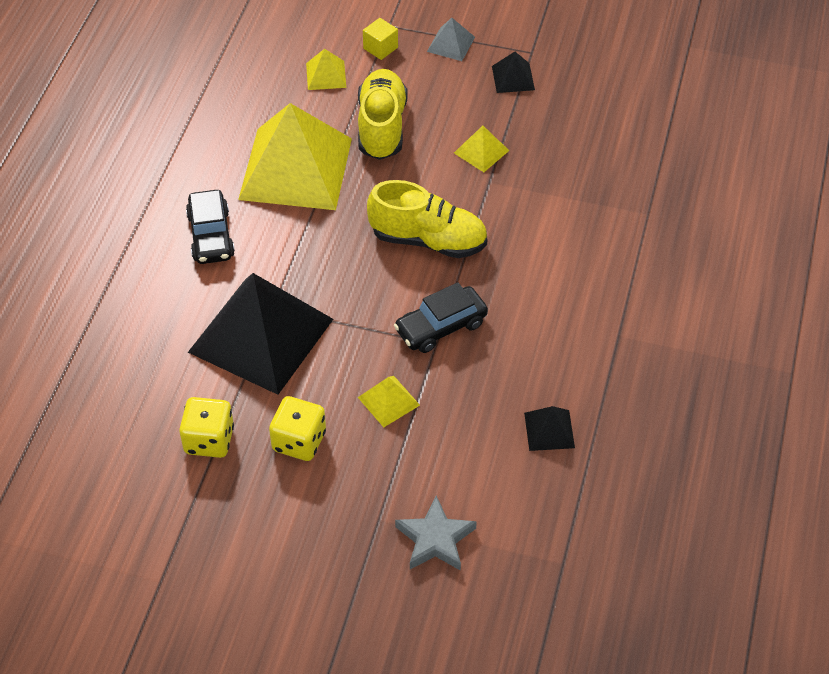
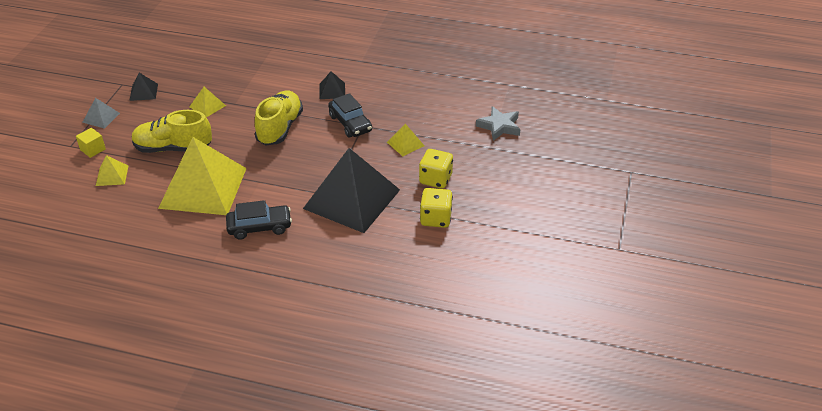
camera: 90 degrees left, 10 degrees down
black pyramid [524,406,575,451] -> black pyramid moved to [319,72,345,99]

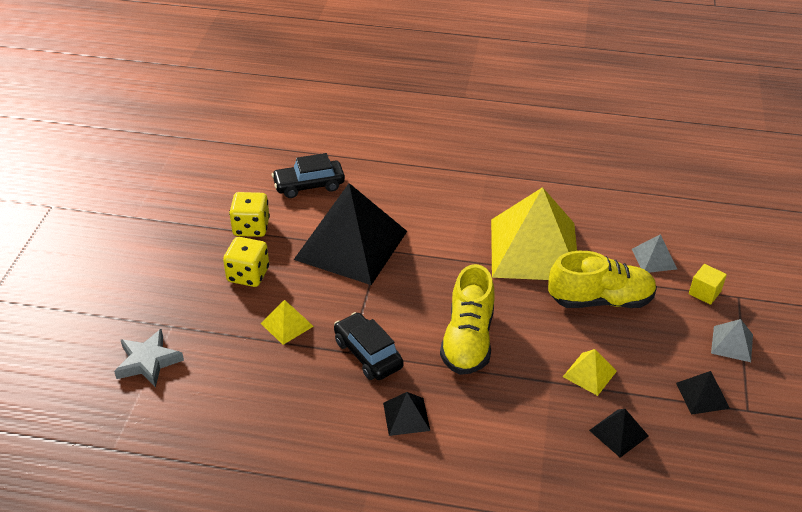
camera: 175 degrees right, 0 degrees up
yellow pyramid [96,155,128,186] -> grey pyramid [632,234,677,273]
black car [226,200,292,240] -> black car moved to [272,153,345,198]
none -> black pyramid [589,409,648,458]

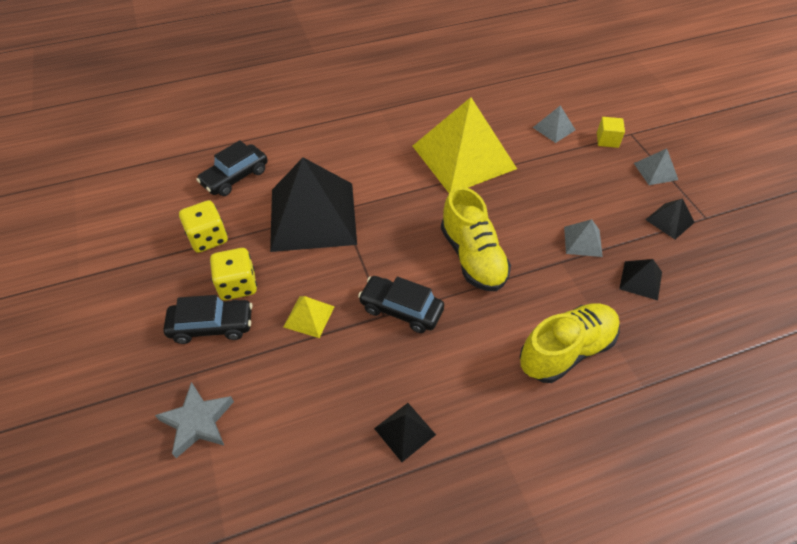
camera: 30 degrees left, 10 degrees up
black pyramid [383,392,430,436] -> black pyramid moved to [374,403,436,462]
yellow shoe [548,251,657,308] -> yellow shoe moved to [520,303,620,383]
yellow pyramid [563,349,617,396] -> grey pyramid [564,219,603,257]
none -> black car [163,295,252,344]

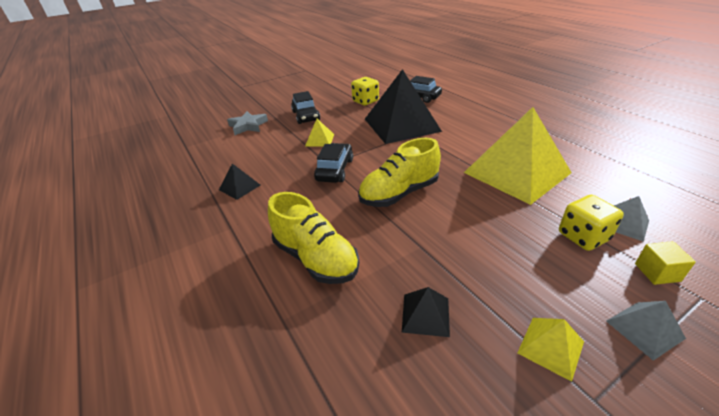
camera: 80 degrees right, 15 degrees down
yellow dice [210,248,257,300] -> yellow dice moved to [559,195,624,251]
grey pyramid [564,219,603,257] -> none
black pyramid [646,198,695,239] -> yellow pyramid [518,318,584,382]

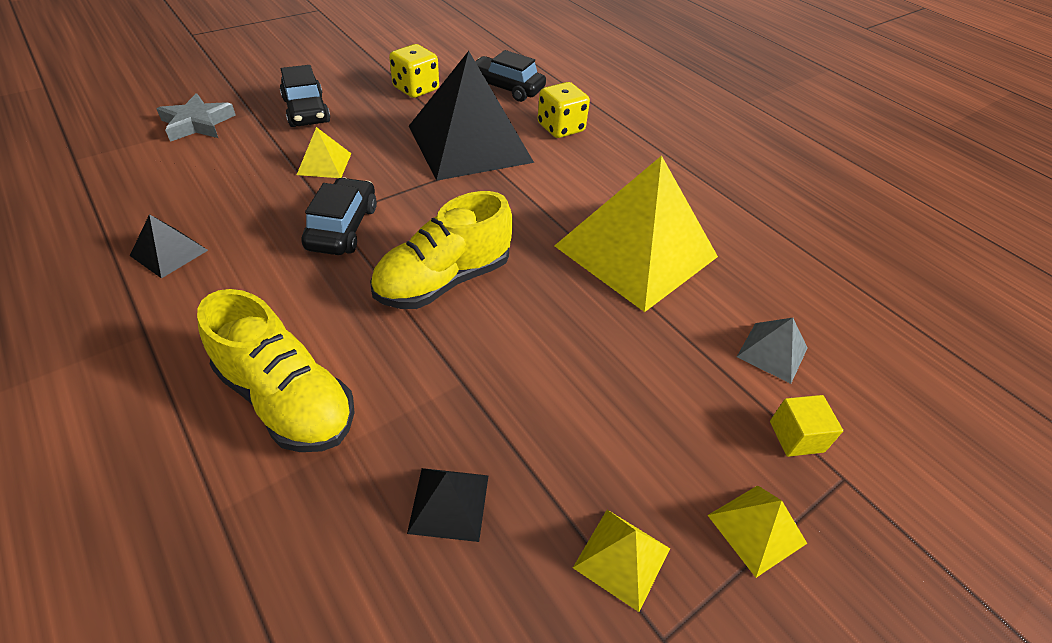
camera: 10 degrees left, 10 degrees up
yellow dice [559,195,624,251] -> yellow dice moved to [537,82,590,138]
grey pyramid [606,301,686,361] -> yellow pyramid [708,485,807,578]

